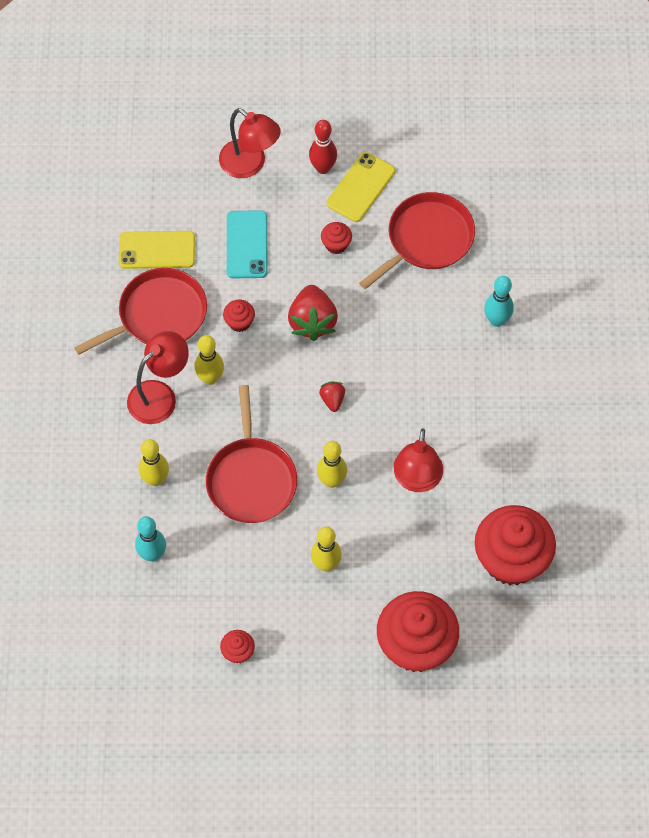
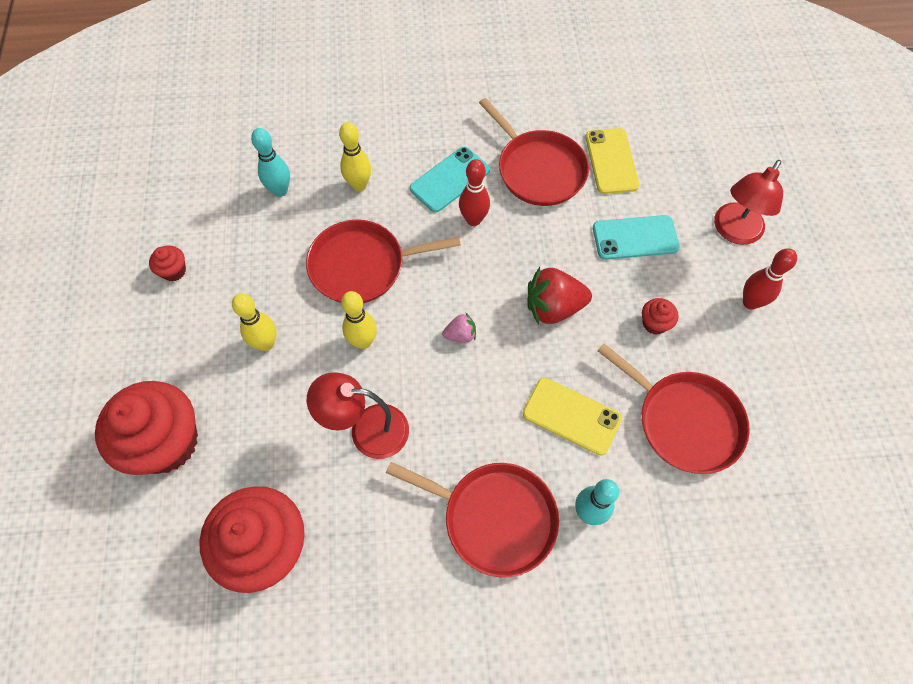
camera: 85 degrees right, 0 degrees up
red lamp [127,331,189,424] -> turquoise phone [410,147,490,212]
yellow bowling pin [194,335,224,385] -> red bowling pin [459,159,490,226]
red cupcake [223,300,255,332] -> none
red strawberry [319,382,345,412] -> pink strawberry [442,312,476,343]
yellow phone [327,152,395,222] -> yellow phone moved to [523,378,622,456]
none -> red pan [386,462,559,577]

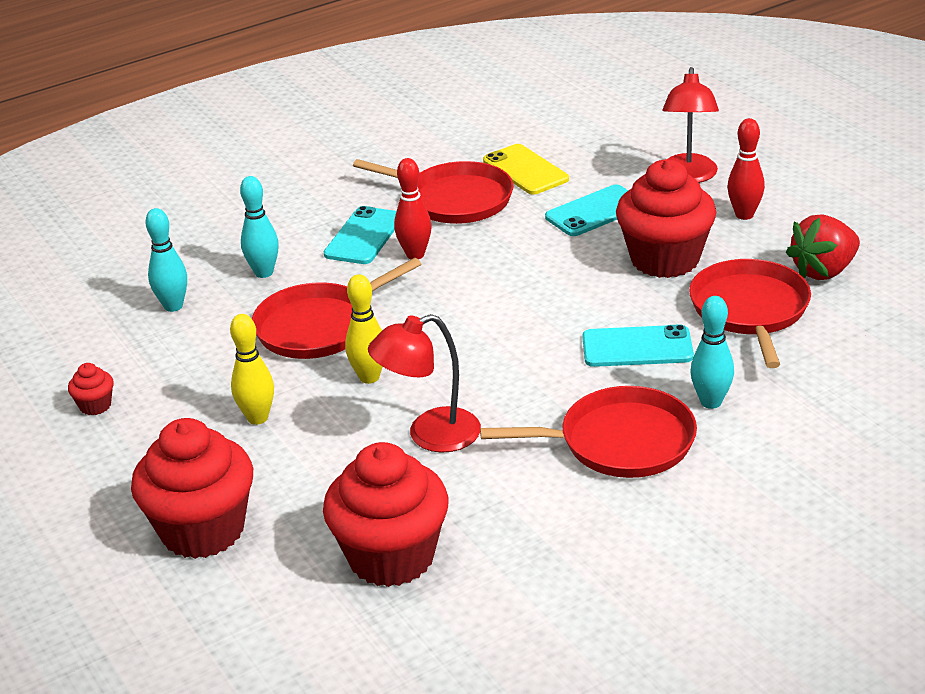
camera: 25 degrees left, 30 degrees down
yellow bowling pin [339,122,371,191] -> turquoise bowling pin [240,176,279,278]
pink strawberry [442,312,476,343] -> none
yellow phone [523,378,622,456] -> turquoise phone [582,324,694,367]
red strawberry [527,267,592,325] -> red strawberry moved to [786,214,860,280]
red pan [598,343,750,474] -> red pan turned 105 degrees counterclockwise [689,259,811,368]
red cupcake [642,298,678,335] -> red cupcake [616,159,716,278], size x2.38

